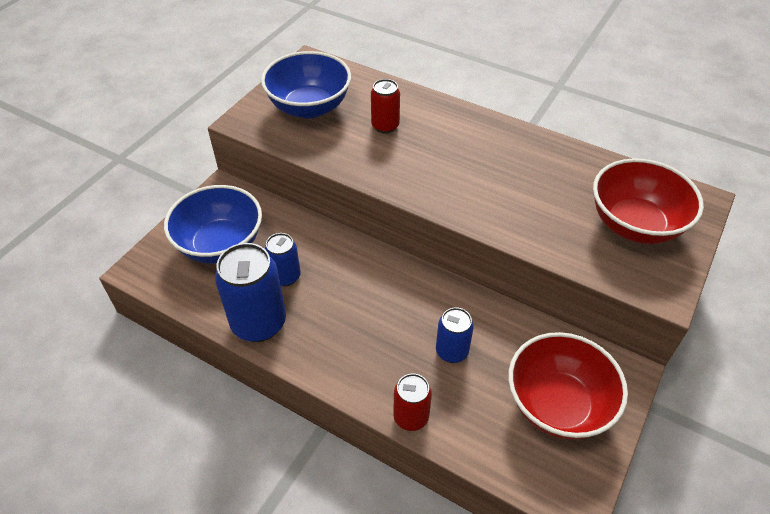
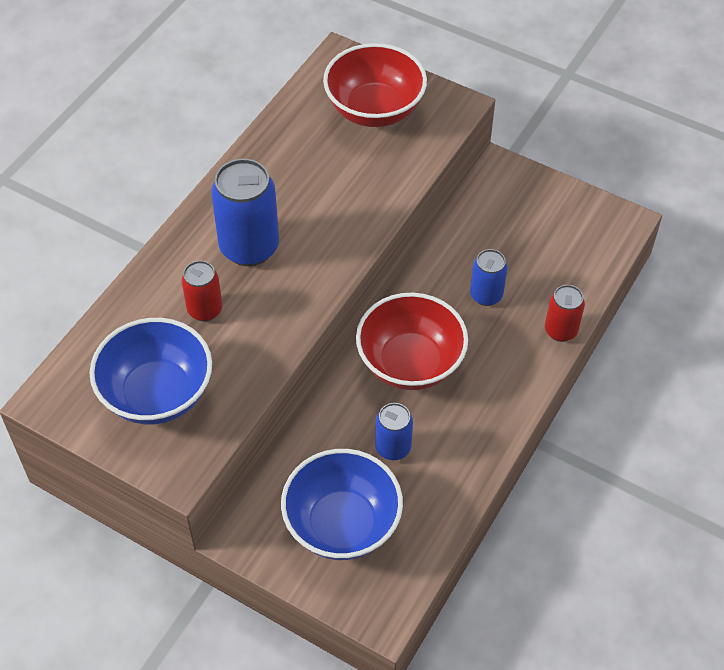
camera: 90 degrees left, 5 degrees up
blue can [215,243,286,342] -> blue can moved to [211,159,279,266]
red bowl [508,332,628,440] -> red bowl moved to [356,293,468,390]

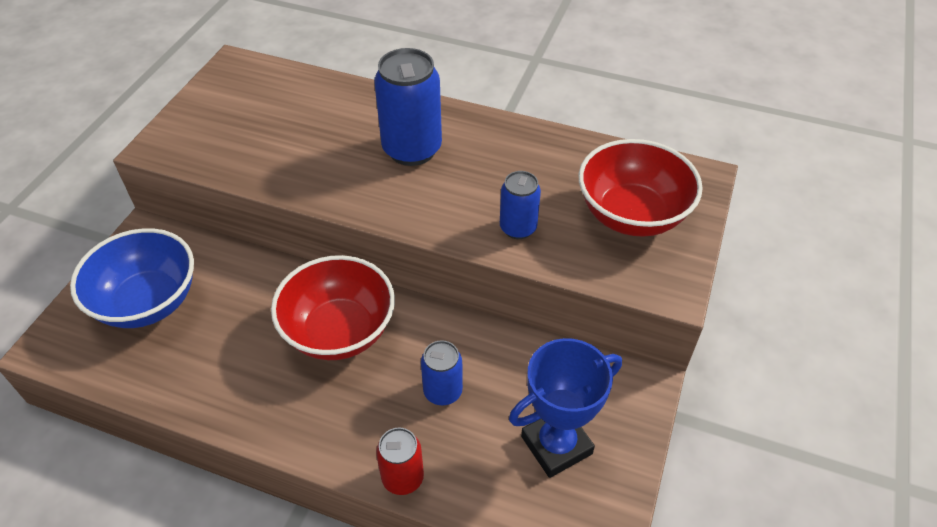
camera: 80 degrees right, 5 degrees down
blue bowl [90,318,212,424] -> none
red can [181,261,222,321] -> none
blue can [375,403,413,460] -> blue can moved to [500,171,541,239]
none -> blue trophy [509,338,622,478]

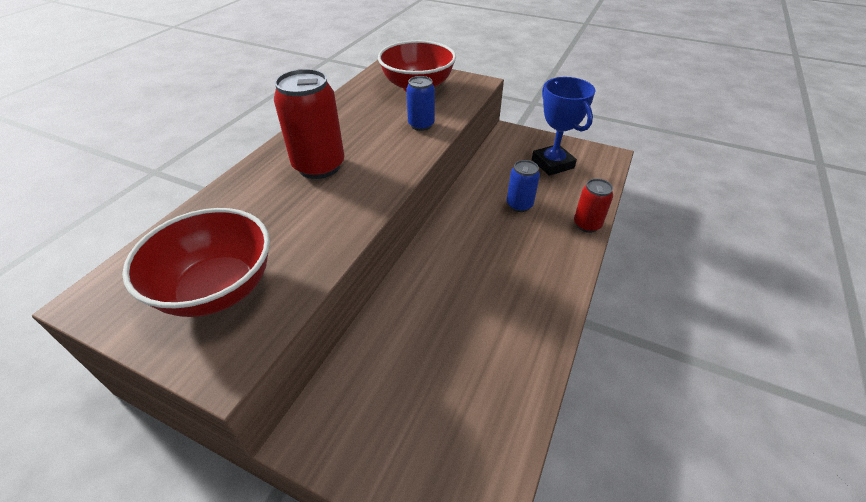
camera: 85 degrees left, 5 degrees down
blue bowl [70,228,194,328] -> none
red bowl [271,255,395,360] -> red bowl moved to [122,208,270,317]
blue can [374,48,442,166] -> red can [274,69,344,179]

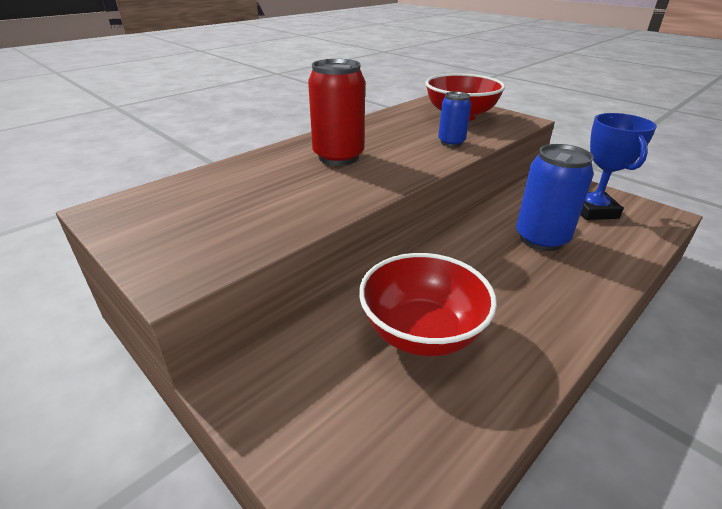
camera: 20 degrees right, 10 degrees down
red bowl [122,208,270,317] -> red bowl moved to [359,253,497,356]
blue can [507,160,540,212] -> blue can [516,144,594,251], size x1.75
red can [574,179,613,233] -> none

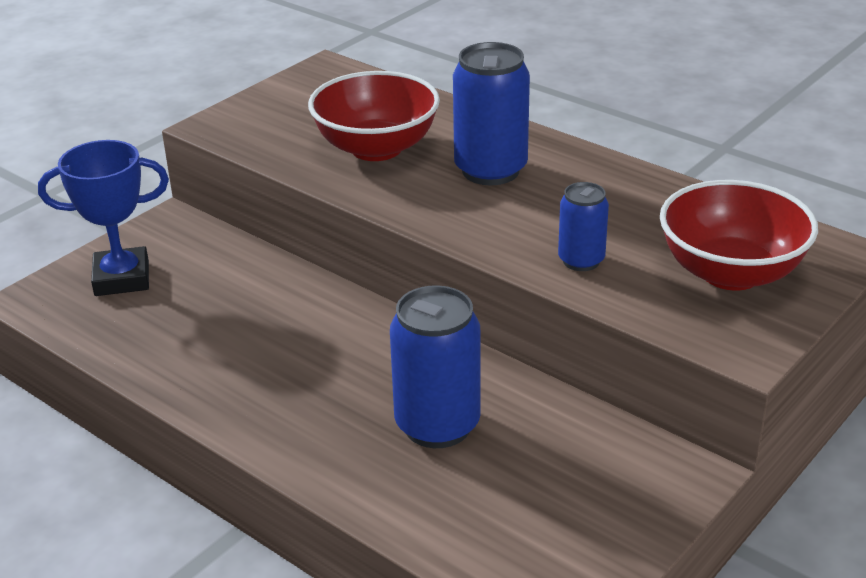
camera: 85 degrees right, 0 degrees up
red can [308,59,365,166] -> blue can [453,42,530,185]
red bowl [359,253,497,356] -> red bowl moved to [308,71,440,161]
blue trophy [580,113,657,220] -> blue trophy moved to [38,140,169,296]

